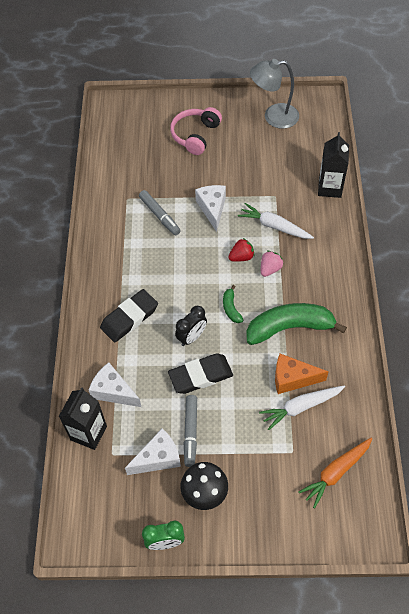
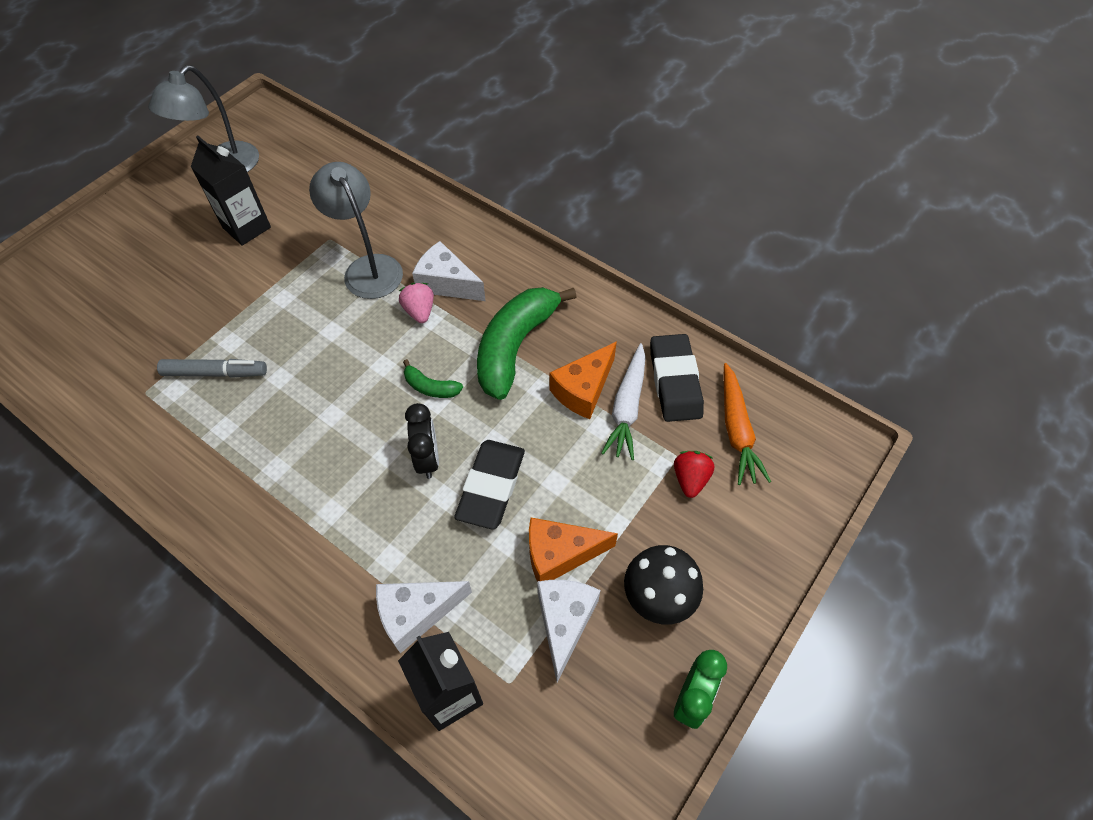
camera: 55 degrees left, 0 degrees up
black eraser [100,289,158,342] -> black eraser moved to [650,334,704,422]
pink headphones [170,107,222,155] -> none
grey marker [184,395,197,467] -> orange cheese [529,518,618,582]
white cheese [195,185,226,232] -> white cheese moved to [412,241,485,301]
red strawberry [228,238,255,262] -> red strawberry moved to [674,451,714,498]
white carrot [238,203,314,239] -> grey lamp [309,162,403,299]
black carton [318,132,349,198] -> black carton moved to [191,136,271,246]

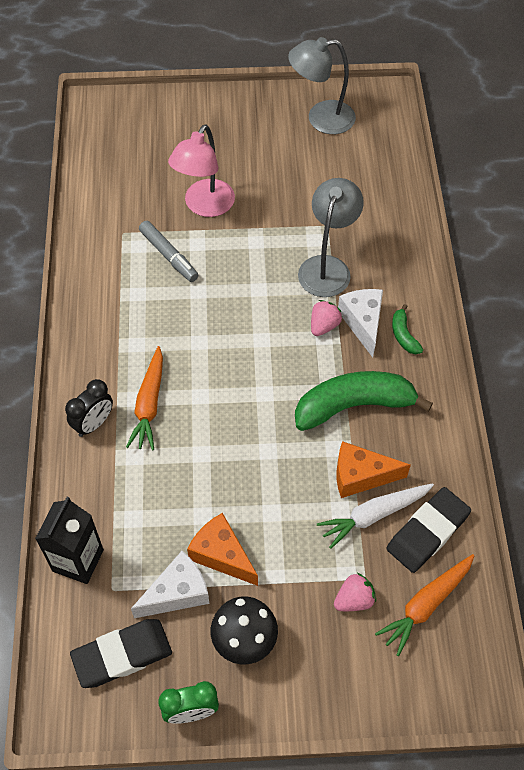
camera: 50 degrees right, 0 degrees up
black carton [191,136,271,246] -> none
white cheese [376,581,472,654] -> none
green banana [403,359,463,398] -> green banana moved to [392,304,423,354]
black clock [405,403,439,479] -> black clock moved to [65,379,113,437]
black eraser [454,440,525,530] -> black eraser moved to [70,619,172,688]
red strawberry [674,451,714,498] -> pink strawberry [334,573,376,611]
none -> orange carrot [126,346,163,450]
none -> pink lamp [168,124,235,217]

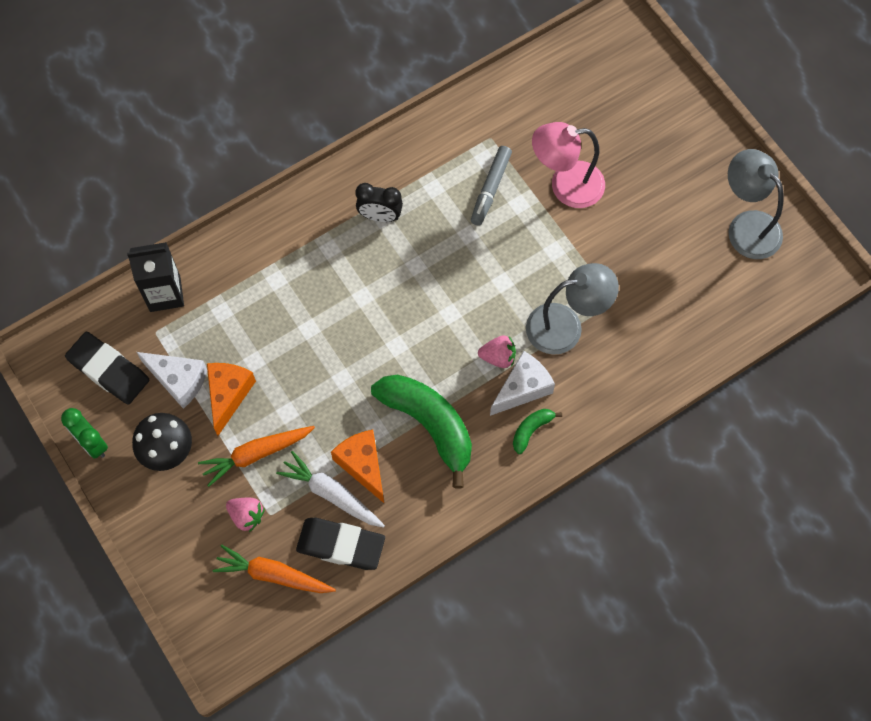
camera: 60 degrees right, 10 degrees up
black clock [65,379,113,437] -> black clock moved to [356,183,403,222]
orange carrot [126,346,163,450] -> orange carrot moved to [198,426,315,487]

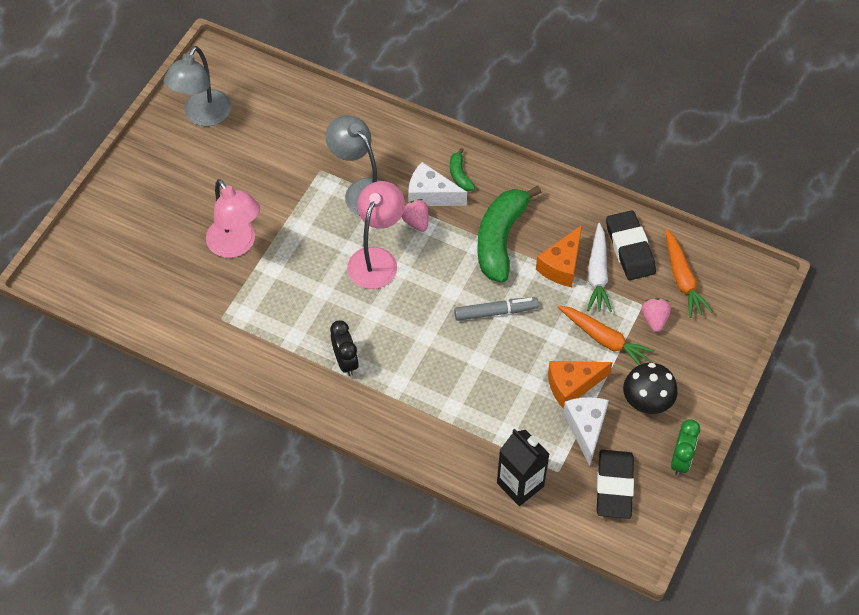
camera: 120 degrees left, 10 degrees down
grey marker [471,146,512,226] -> grey marker moved to [454,297,538,321]
green banana [513,409,562,454] -> green banana turned 60 degrees clockwise [450,148,475,191]
none -> pink lamp [347,181,405,289]

